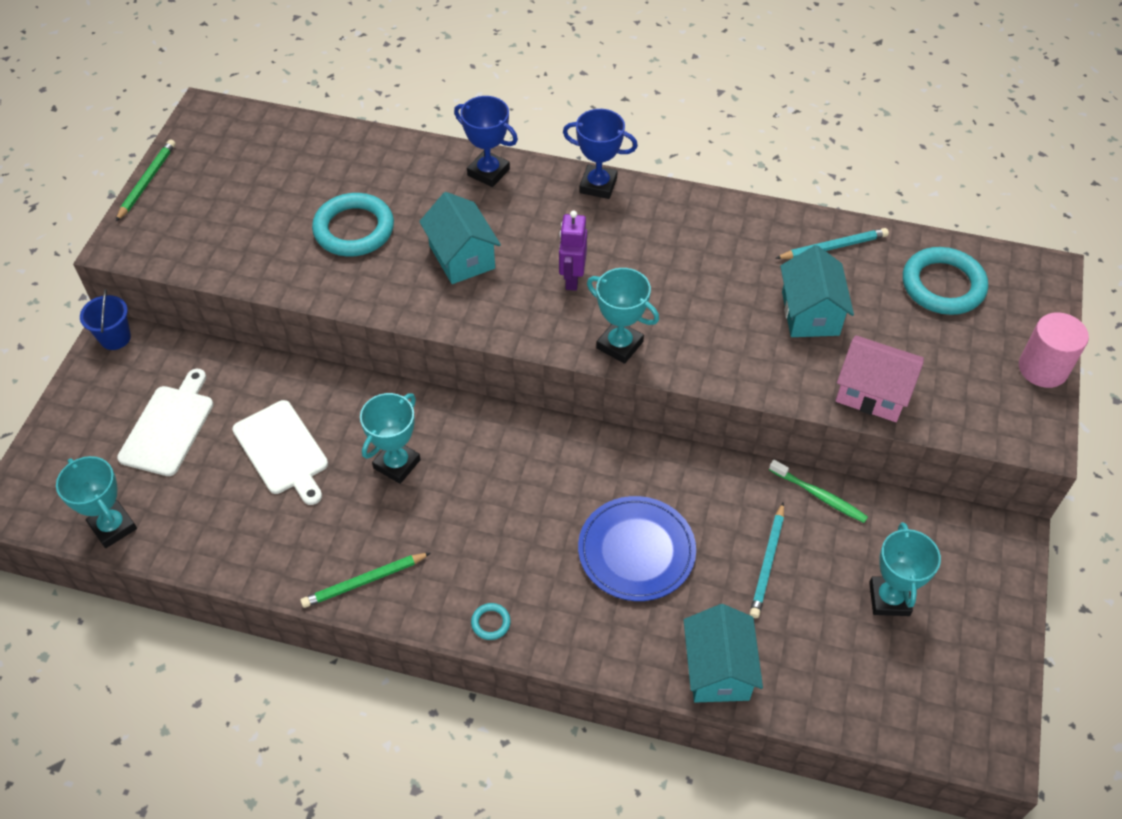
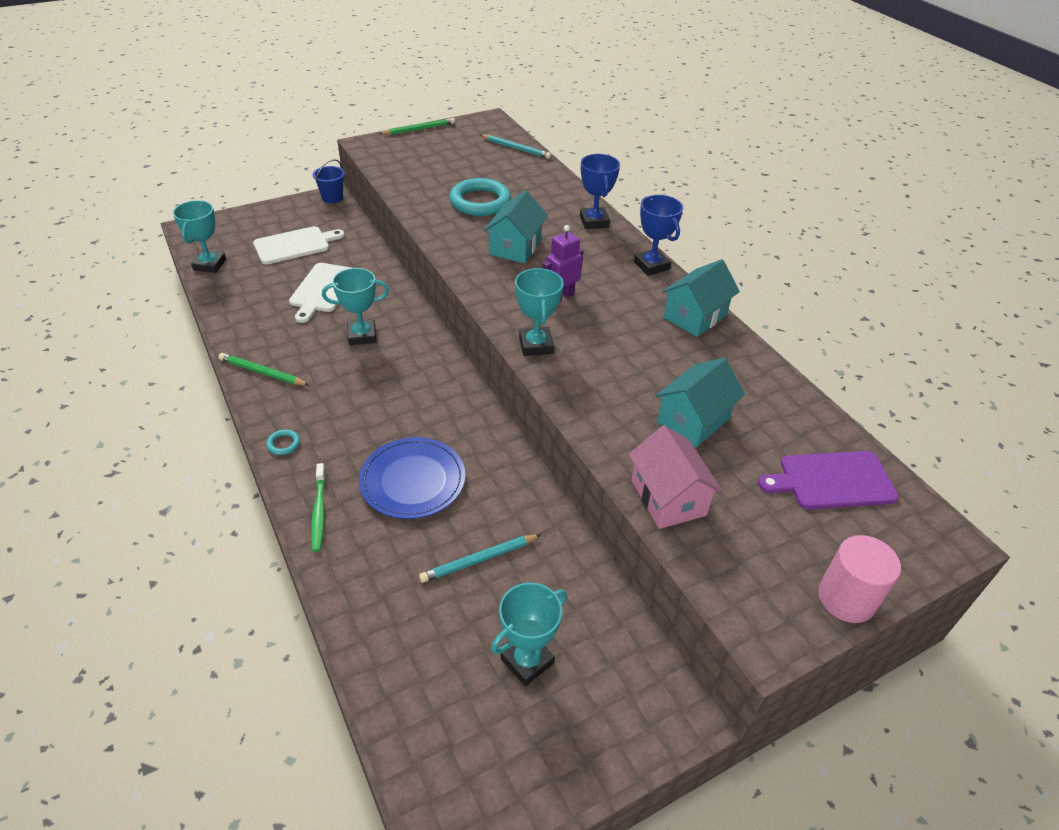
camera: 45 degrees right, 10 degrees down
turquoise house [684,604,763,703] -> turquoise house moved to [662,259,740,337]
green toothbrush [769,460,868,523] -> green toothbrush moved to [311,463,326,552]
turquoise pencil [775,228,889,259] -> turquoise pencil moved to [480,134,551,159]
turquoise ring [903,247,988,315] -> purple cutting board [758,451,899,509]

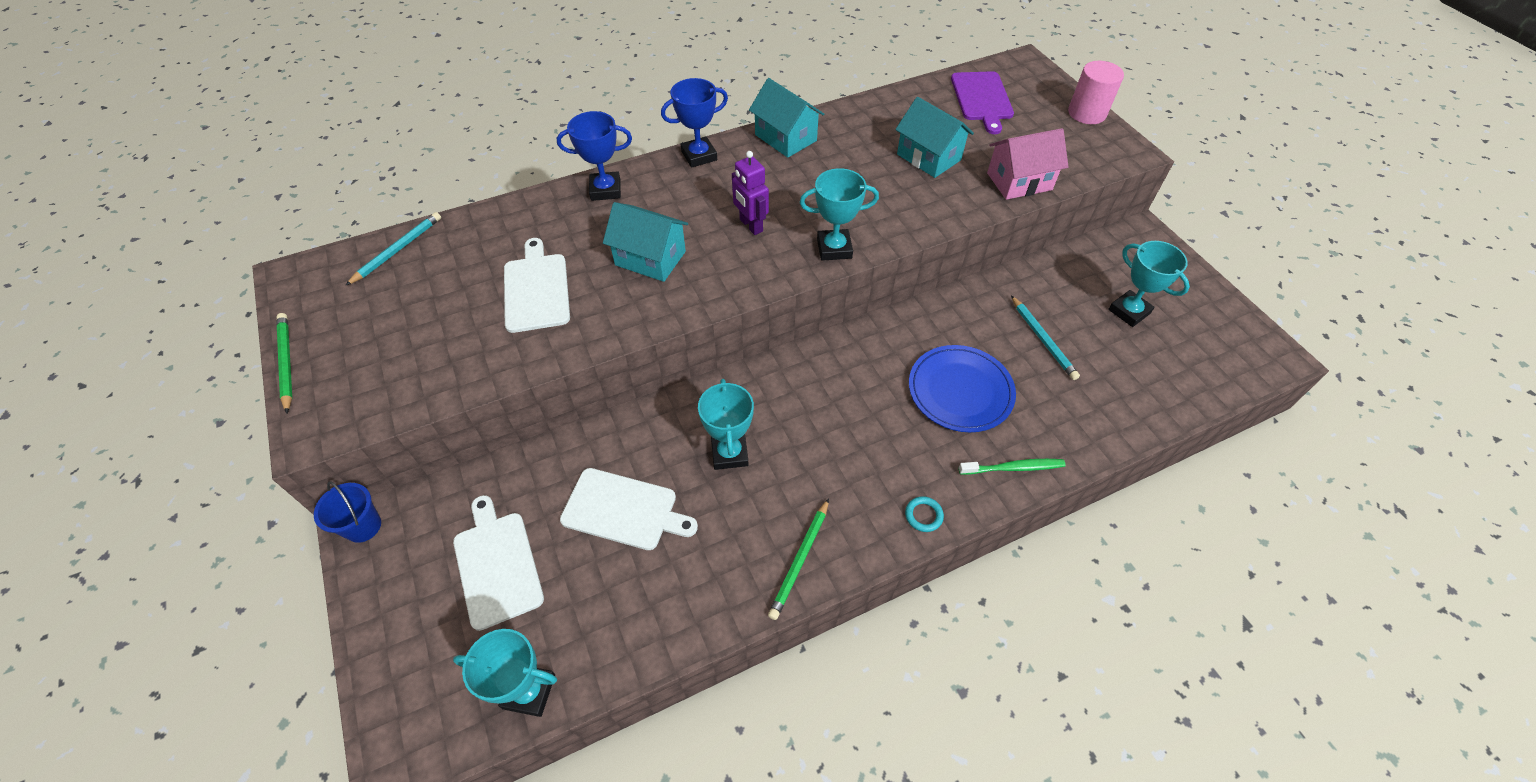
camera: 85 degrees left, 10 degrees up
turquoise ring [449,178,511,216] -> white cutting board [504,238,570,333]

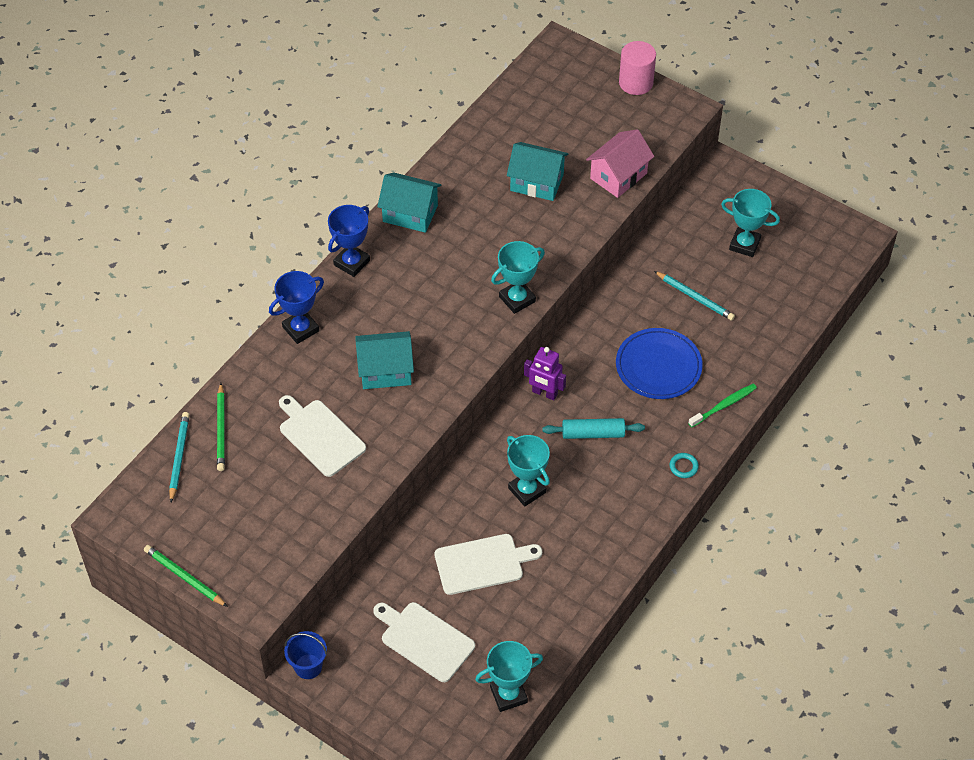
camera: 30 degrees left, 0 degrees up
purple robot [732,151,769,235] -> purple robot moved to [524,347,566,401]
green pencil [768,498,829,620] -> green pencil moved to [217,383,225,471]
purple cutting board [951,71,1014,134] -> none
none -> turquoise rolling pin [542,418,645,439]

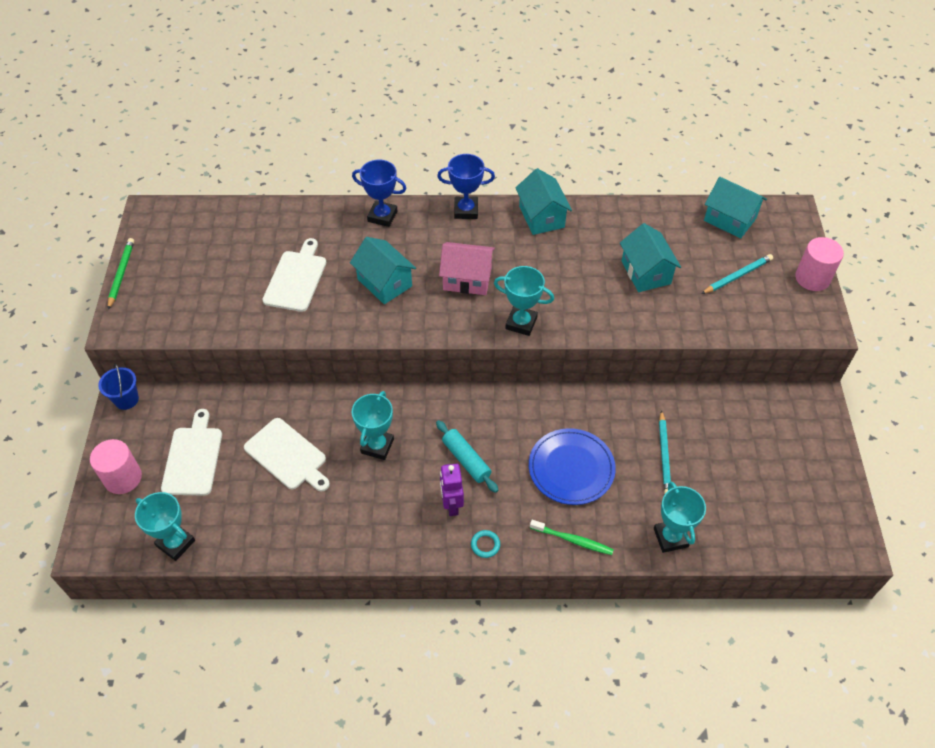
camera: 55 degrees right, 0 degrees up
turquoise pencil [169,412,190,502] -> turquoise pencil moved to [701,254,773,294]
green pencil [217,383,225,471] -> none
purple robot [524,347,566,401] -> purple robot moved to [440,464,464,516]
pink house [586,129,654,198] -> pink house moved to [439,242,495,295]
turquoise trophy [721,189,780,257] -> turquoise trophy moved to [654,481,706,553]
none -> pink cylinder [90,439,142,494]
none -> turquoise house [704,177,767,238]

